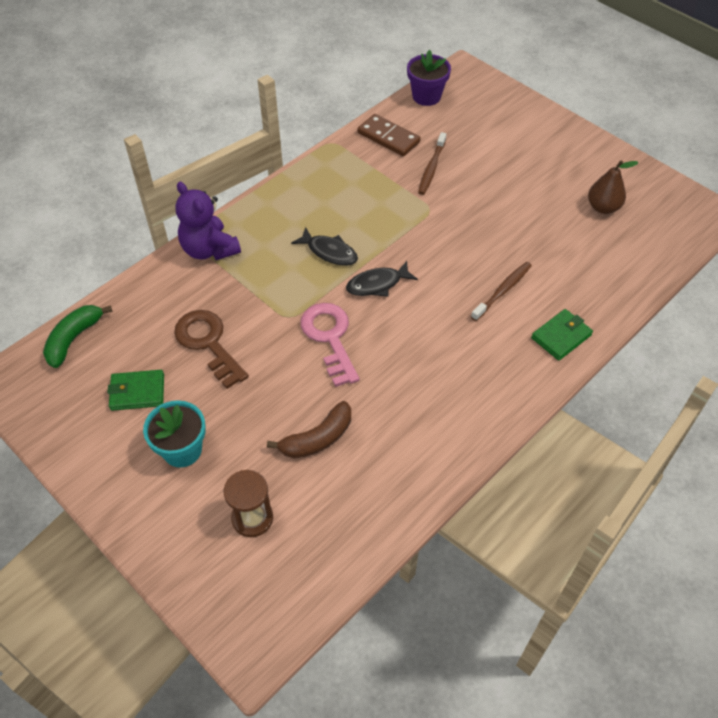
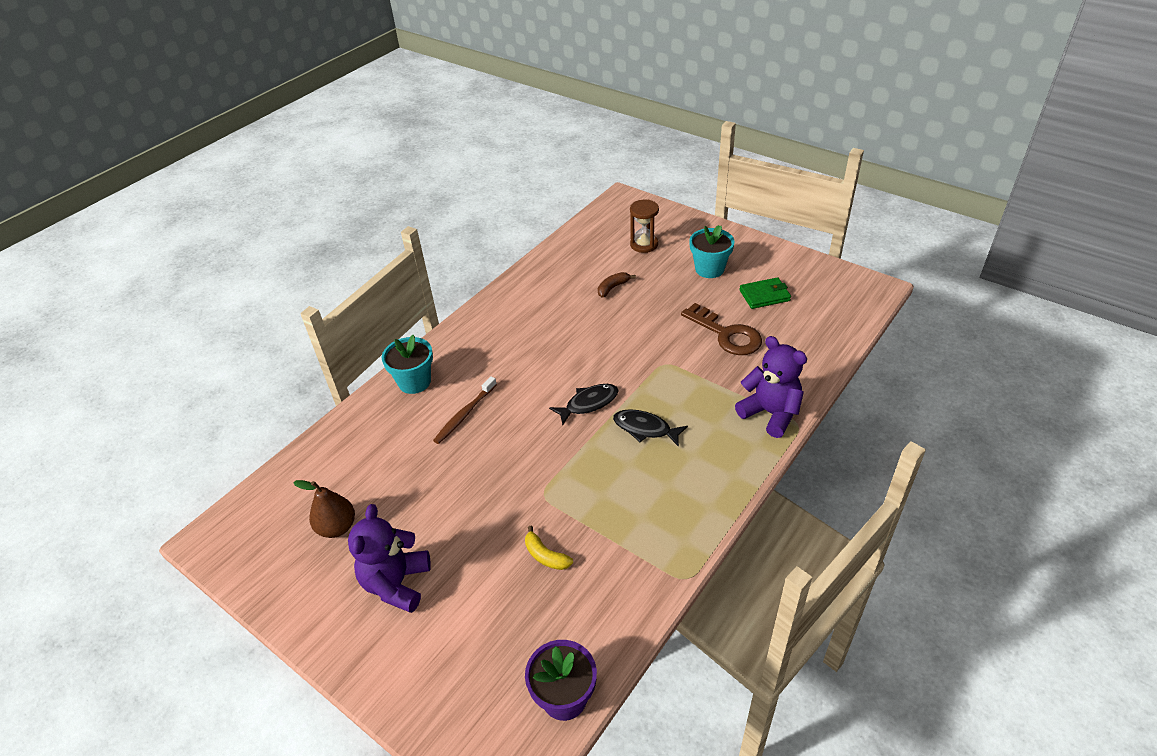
camera: 175 degrees right, 10 degrees down
green banana [43,305,113,368] -> none
brown banana [267,401,351,458] -> brown banana [598,272,636,297], size x0.66
pink key [300,303,360,387] -> none
brown domino [358,114,421,156] -> none
brown toothbrush [418,132,446,195] -> yellow banana [525,526,573,570]
green wallet [531,309,593,361] -> turquoise flower pot [382,335,433,394]
none -> purple teddy bear [348,504,431,613]

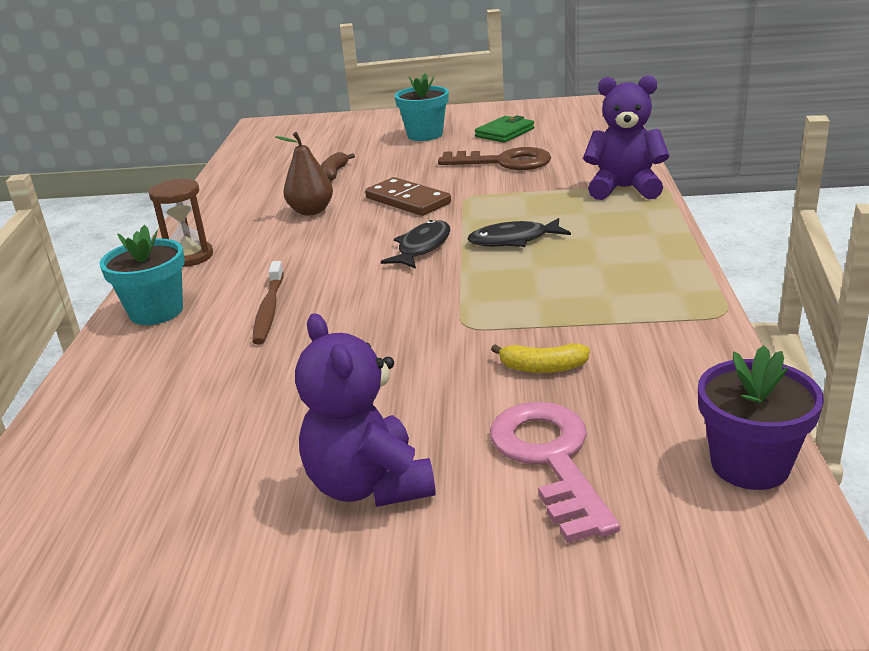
camera: 35 degrees left, 15 degrees down
brown pear [293,480,355,538] -> brown pear moved to [275,132,333,216]
brown hourglass [630,199,659,253] -> brown hourglass moved to [149,179,213,267]
none -> brown domino [365,177,451,216]
none -> pink key [490,402,620,543]

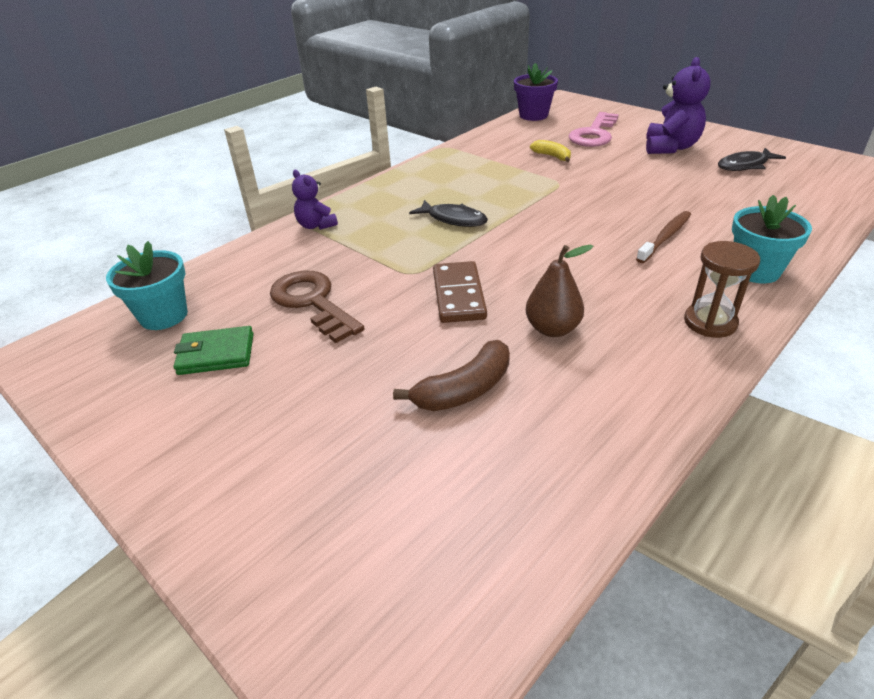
camera: 140 degrees left, 10 degrees up
brown banana [321,152,355,181] -> brown banana [393,340,510,411], size x1.52
black fish [381,220,450,269] -> black fish moved to [718,148,786,171]
turquoise flower pot [395,73,449,141] -> turquoise flower pot moved to [106,241,188,330]
purple teddy bear [583,75,669,200] -> purple teddy bear [292,170,338,230], size x0.60

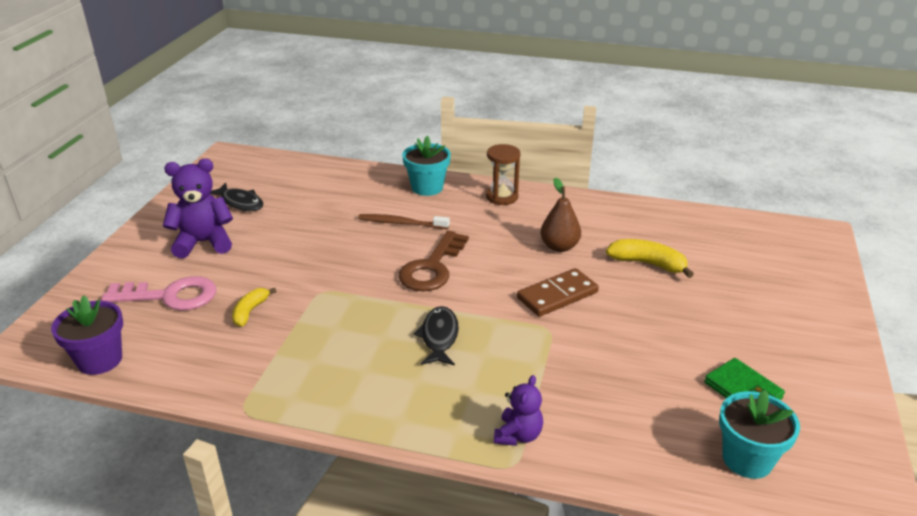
camera: 120 degrees left, 5 degrees down
brown key [270,270,365,343] -> brown key moved to [398,231,469,291]
brown banana [393,340,510,411] -> yellow banana [606,239,694,278]

